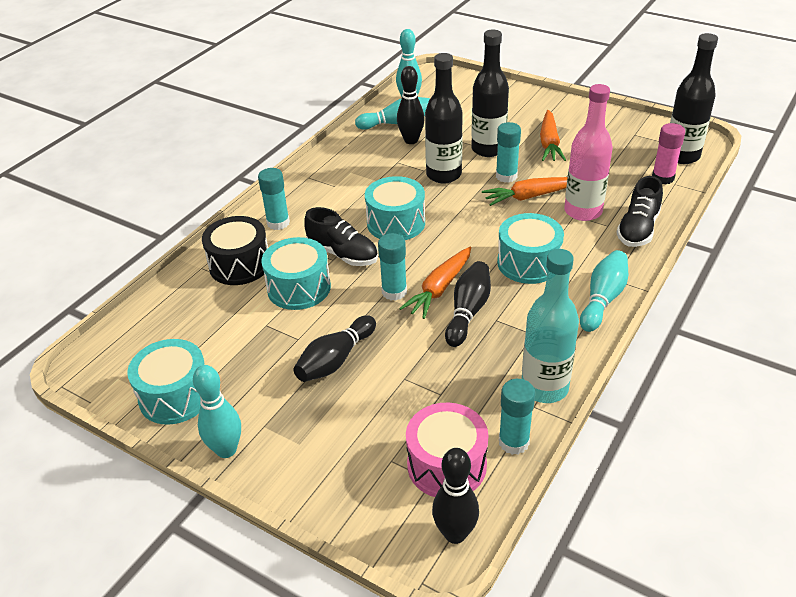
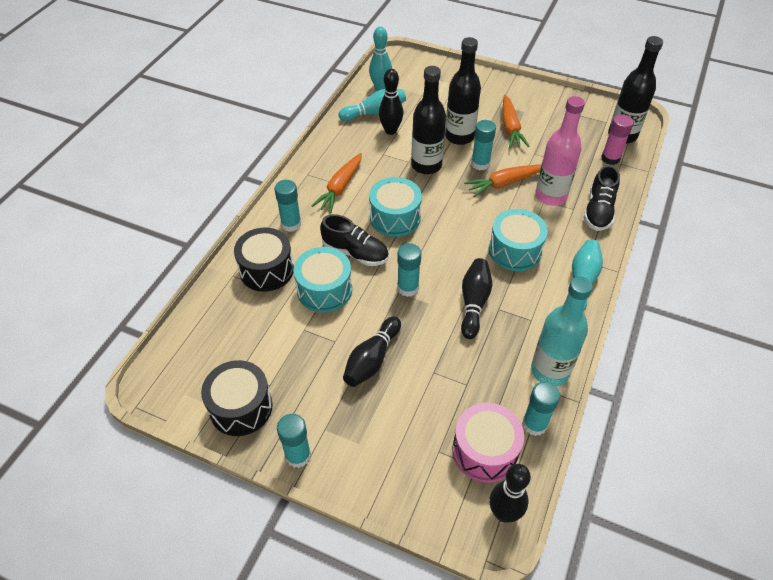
camera: 10 degrees left, 10 degrees up
turquoise drum [127,339,205,425] -> black drum [201,360,273,436]
turquoise bowling pin [193,365,241,458] -> turquoise glue stick [277,414,311,468]
orange carrot [399,247,471,319] -> orange carrot moved to [312,153,362,213]

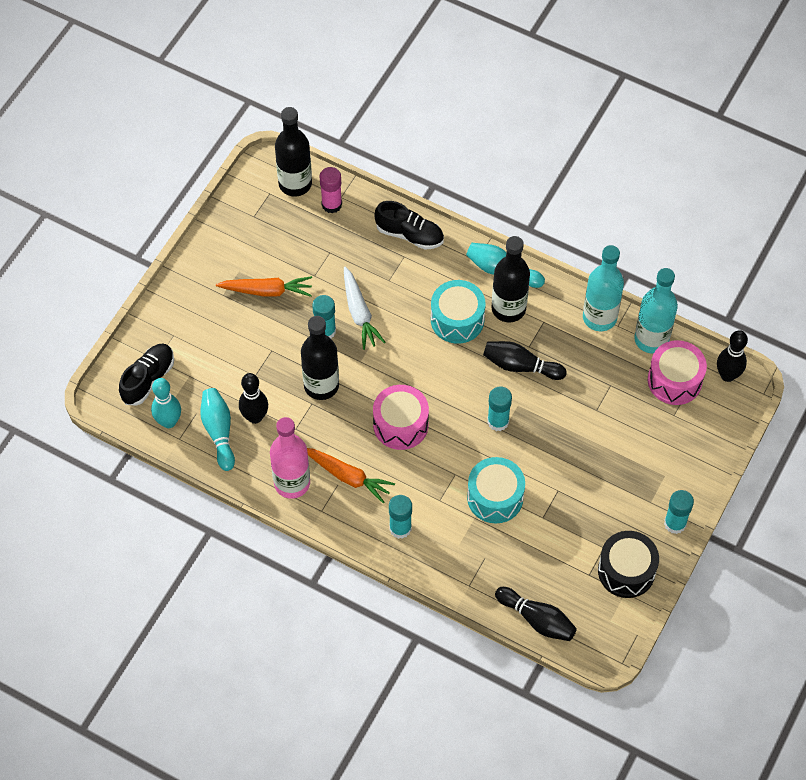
camera: 85 degrees left, 10 degrees up
black drum [234,227,294,292] -> none
black shoe [320,214,389,266] -> black shoe moved to [119,343,174,406]
black bowling pin [343,316,401,387] -> black bowling pin moved to [495,587,577,641]
turquoise drum [369,177,422,237] -> pink drum [373,385,429,450]
black bottle [445,37,481,145] -> black bottle moved to [492,236,530,322]
orange carrot [464,165,541,197] -> white carrot [344,266,386,350]
turquoise glue stick [522,382,560,436] -> turquoise bottle [634,268,678,354]
pink bottle [535,96,585,206] -> pink bottle moved to [270,417,310,499]

